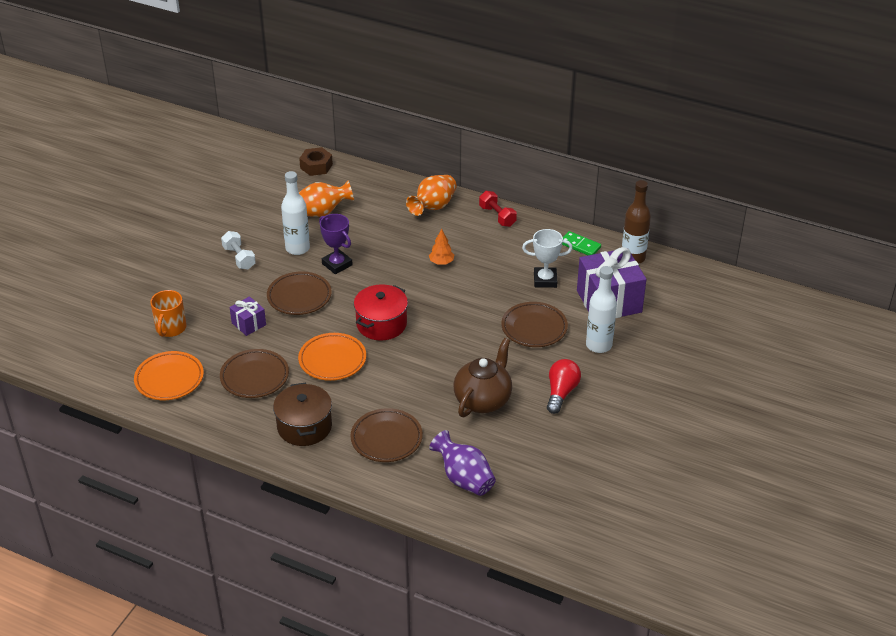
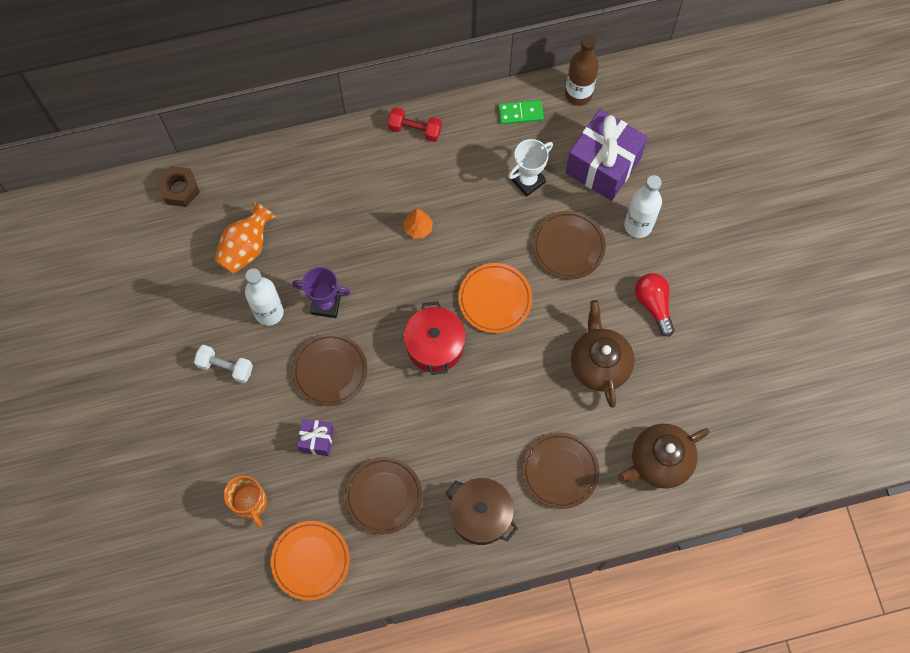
camera: 40 degrees left, 30 degrees up
orange plate [298,333,366,381] -> orange plate moved to [458,263,532,333]
orange vase [406,175,457,216] -> none
purple vase [429,430,496,496] -> brown teapot [618,424,709,489]

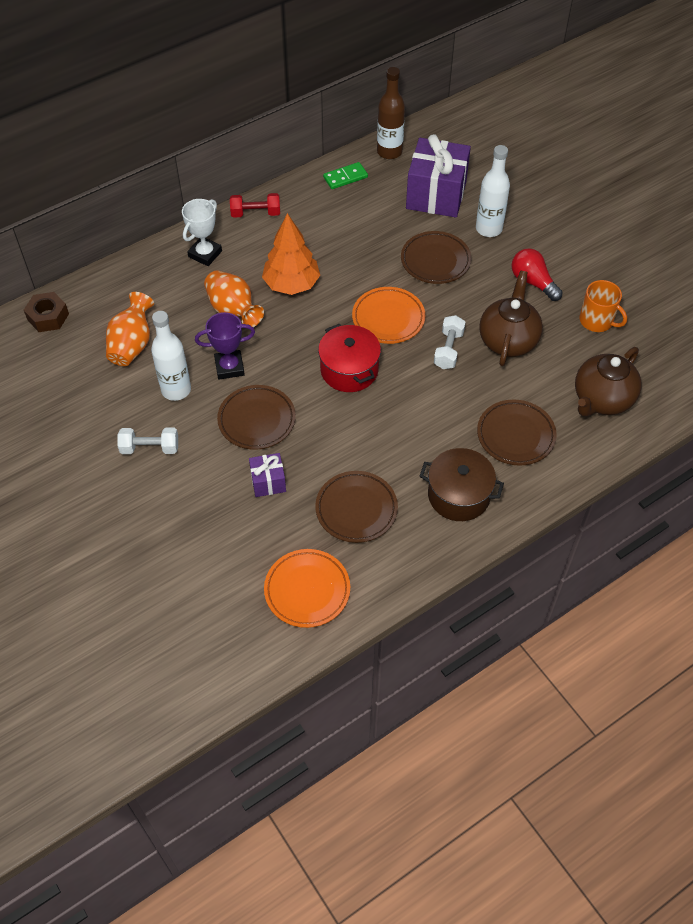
camera: 20 degrees left, 15 degrees down
orange mug [224,476,267,527] -> orange mug moved to [579,280,627,332]
orange tree [403,209,433,238] -> orange tree [262,213,320,295], size x1.97
white trophy [508,139,553,197] -> white trophy moved to [182,199,222,266]
brown teapot [571,300,635,408] -> brown teapot turned 45 degrees clockwise [479,271,543,366]
none -> orange vase [204,270,264,327]
none -> white dumbbell [434,315,465,369]

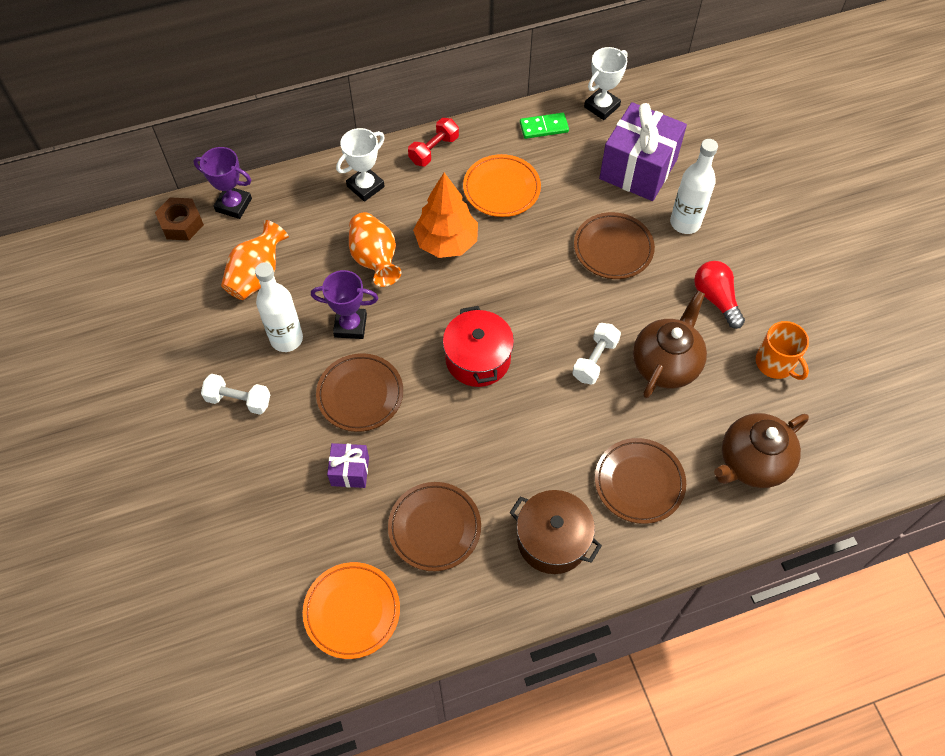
camera: 15 degrees right, 5 degrees up
red dumbbell [230,193,280,218] -> red dumbbell turned 60 degrees counterclockwise [408,118,459,166]
orange plate [352,287,425,344] -> orange plate moved to [463,154,541,217]
brown bottle [377,67,405,159] -> white trophy [584,47,628,120]
none -> purple trophy [193,147,252,219]

